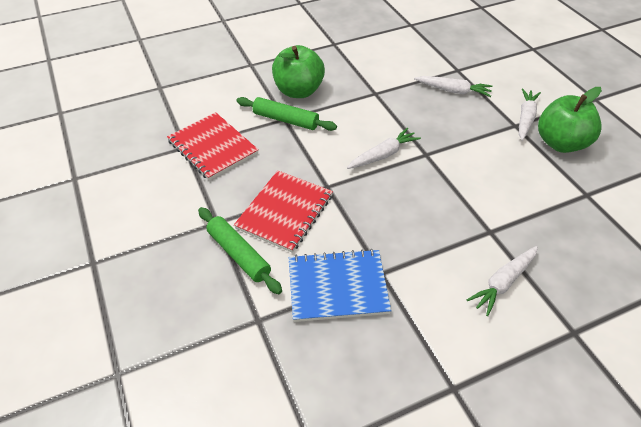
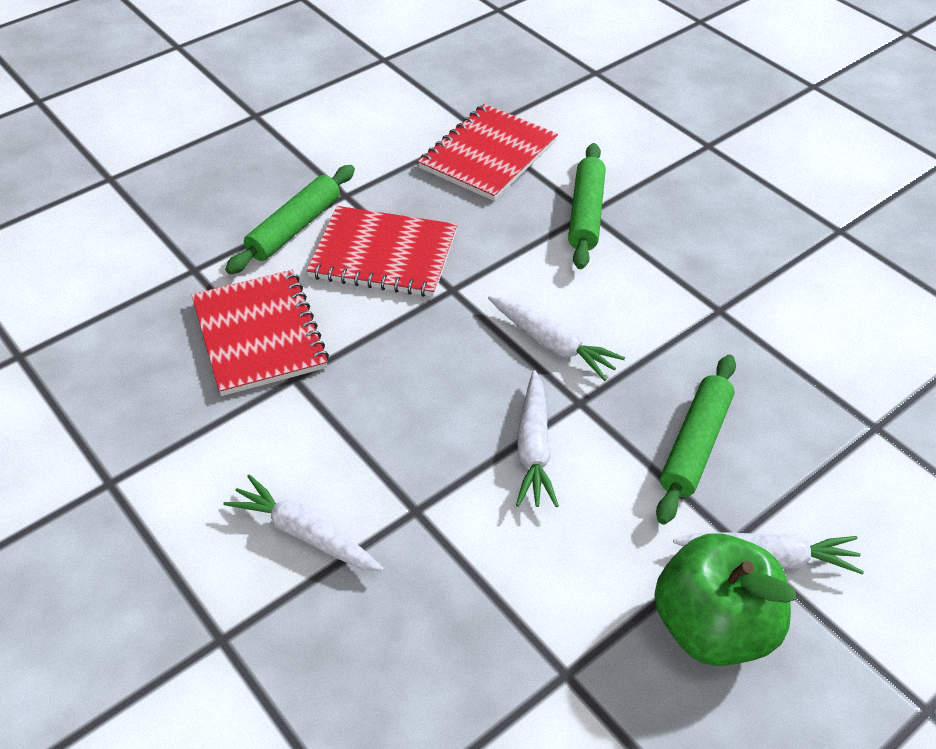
camera: 75 degrees right, 0 degrees up
green apple [272,45,325,98] -> none
blue notebook [288,249,391,322] -> red notebook [192,270,329,396]
white carrot [414,76,492,97] -> white carrot moved to [516,370,559,507]
none -> green rolling pin [656,355,736,525]

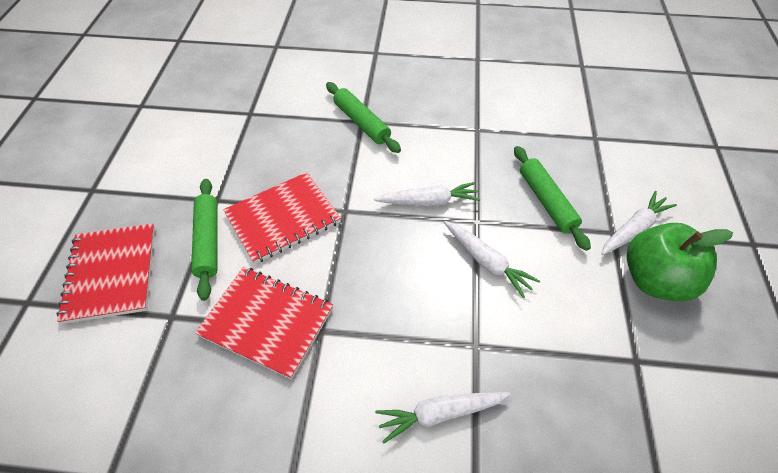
camera: 45 degrees left, 5 degrees up
red notebook [418,104,558,201] -> red notebook moved to [56,223,155,324]

